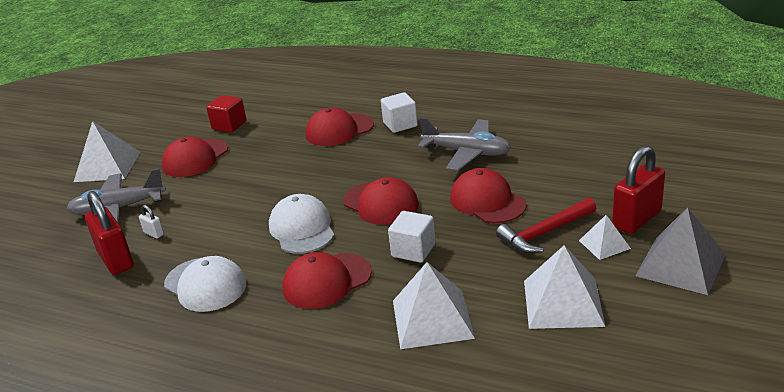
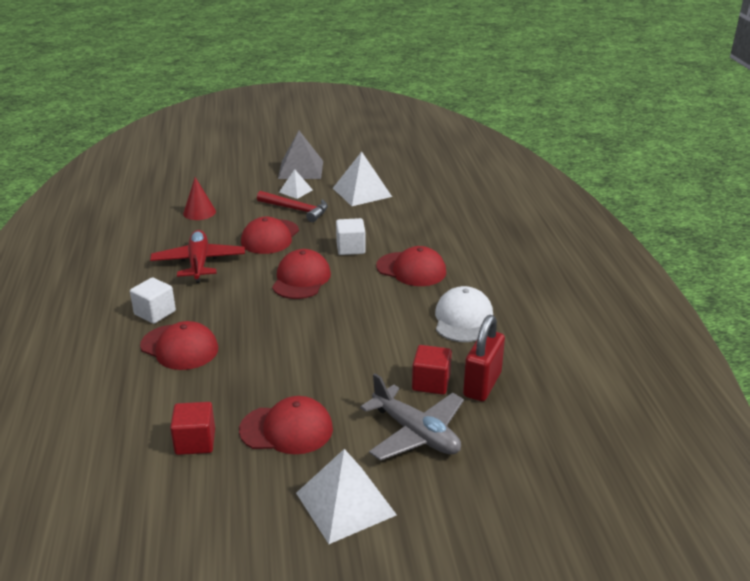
camera: 125 degrees left, 0 degrees up
white padlock [139,205,164,239] -> red cube [412,345,452,395]
white cap [269,194,334,254] -> none
white pyramid [393,262,475,349] -> none
grey plane [418,117,511,171] -> red plane [150,230,245,283]
red padlock [612,146,665,234] -> none
none -> red cone [183,177,216,220]

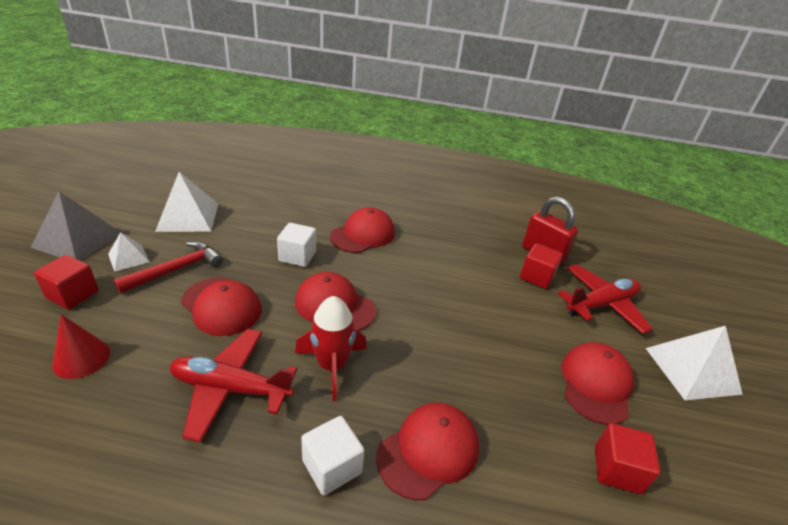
camera: 75 degrees left, 5 degrees up
grey plane [360,373,464,461] -> red plane [558,264,653,334]
white cap [435,286,493,342] -> none
none -> red cube [34,255,99,309]
none -> red rocket [295,296,367,401]

